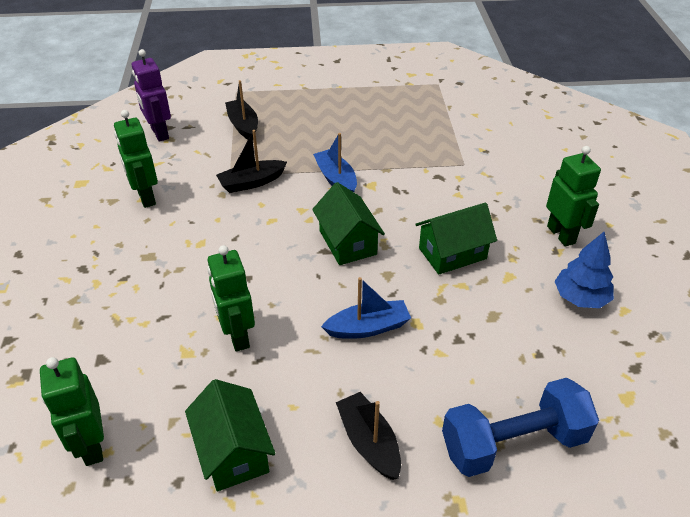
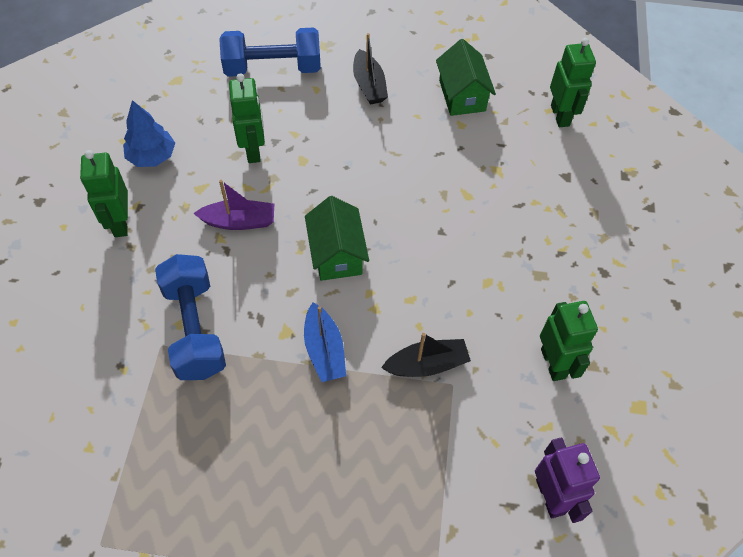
camera: 170 degrees left, 15 degrees up
green robot [207,245,255,352] -> green robot moved to [229,74,265,163]
black boat [225,80,258,139] -> none
blue boat [321,277,411,339] -> none
green house [415,203,497,274] -> purple boat [193,180,274,230]
none -> blue dumbbell [155,254,226,380]

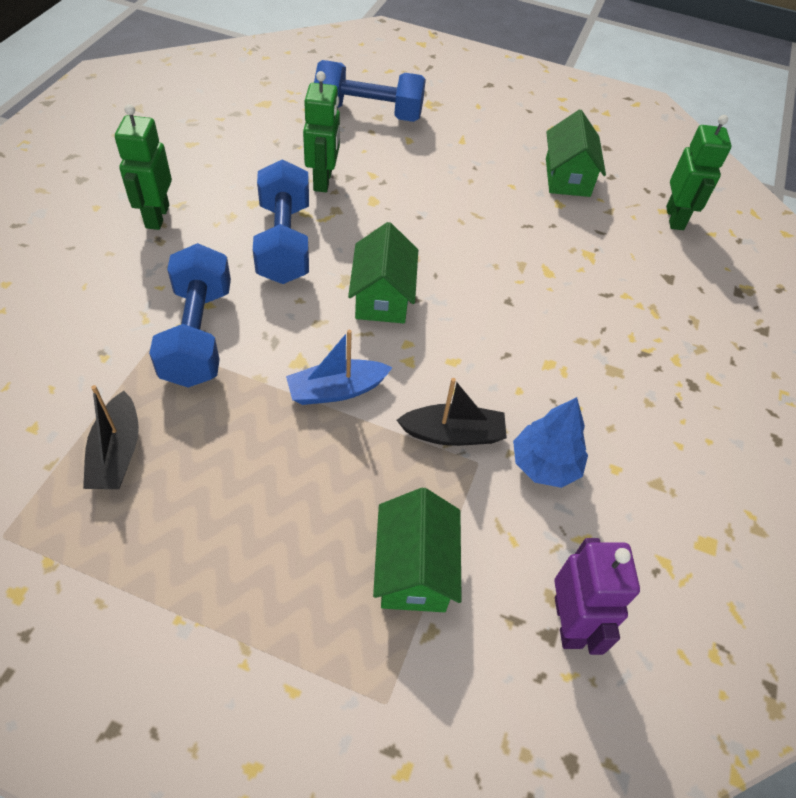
camera: 10 degrees right, 5 degrees down
blue tree [123,100,175,167] -> blue tree moved to [513,397,588,488]
purple boat [193,180,274,230] -> blue dumbbell [253,159,309,284]
blue boat [304,303,346,382] -> blue boat turned 75 degrees clockwise [286,330,393,405]
black boat [353,33,388,105] -> black boat moved to [83,385,139,489]
green robot [540,301,598,381] -> none
none -> green house [373,488,462,612]

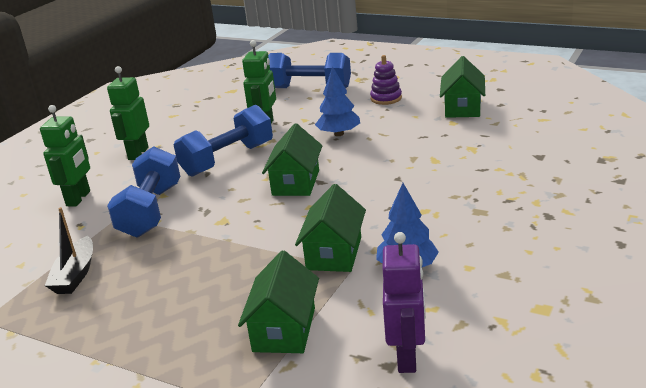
camera: 15 degrees right, 25 degrees down
blue dumbbell [253,159,309,284] -> blue dumbbell turned 45 degrees clockwise [173,105,273,177]
blue boat [286,330,393,405] -> none
black boat [397,378,507,446] -> green house [295,184,366,272]
green robot [666,115,732,230] -> green robot moved to [40,105,90,207]
none -> blue tree [315,67,360,136]
none -> purple stacking toy [370,55,402,105]

